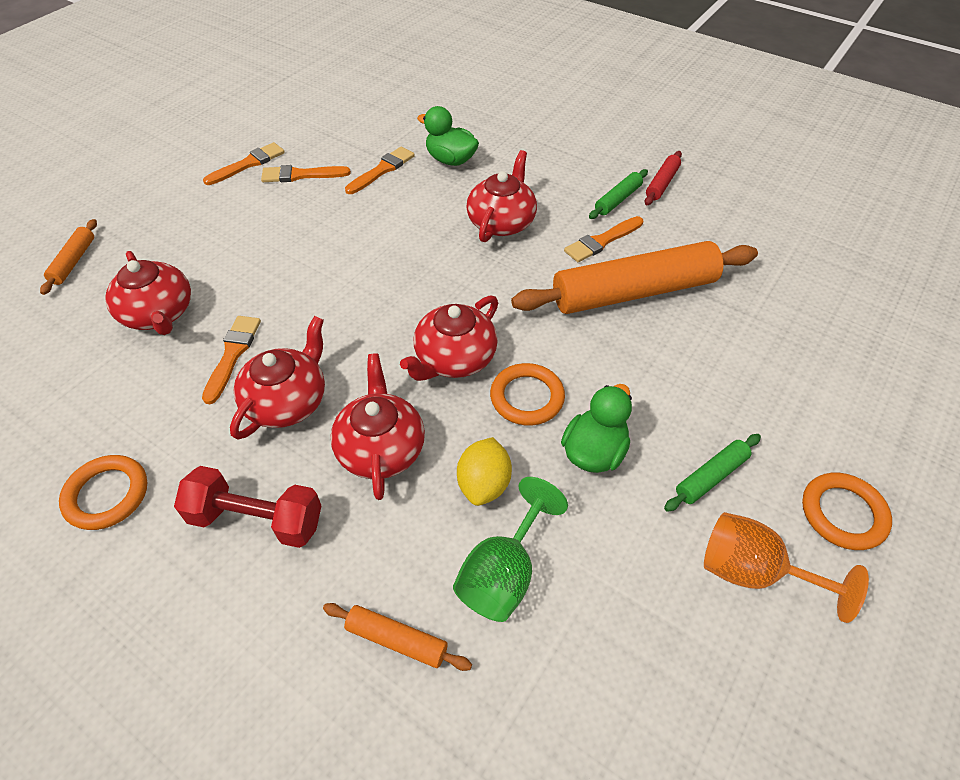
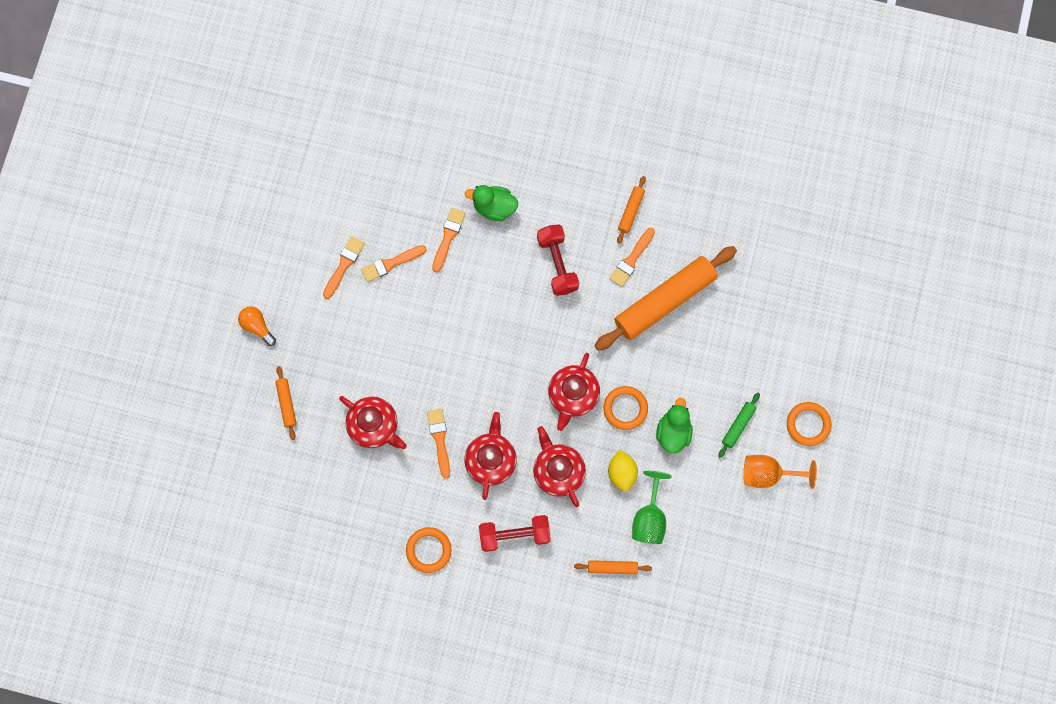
camera: 20 degrees left, 25 degrees up
red teapot [466,150,537,242] -> red dumbbell [537,224,579,296]
green rolling pin [589,169,648,219] -> orange rolling pin [617,176,646,244]
red rolling pin [645,151,682,205] -> none
none -> orange light bulb [238,306,276,346]

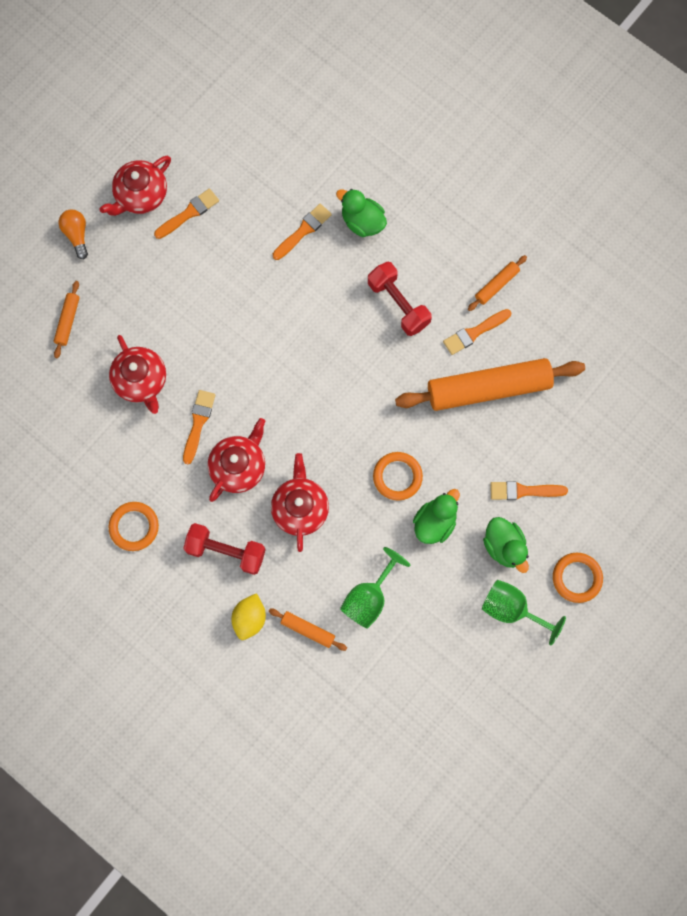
camera: 25 degrees right, 0 degrees up
orange brush [361,245,427,282] -> orange brush moved to [490,481,568,500]
red dumbbell [537,224,579,296] -> red dumbbell turned 45 degrees counterclockwise [368,261,432,336]
red teapot [548,353,600,431] -> red teapot moved to [100,156,171,216]
yellow lemon [608,450,638,492] -> yellow lemon moved to [231,593,266,640]
green rolling pin [718,393,760,458] -> green duck [483,517,529,573]
orange goblet [744,455,817,489] -> green goblet [482,580,566,645]

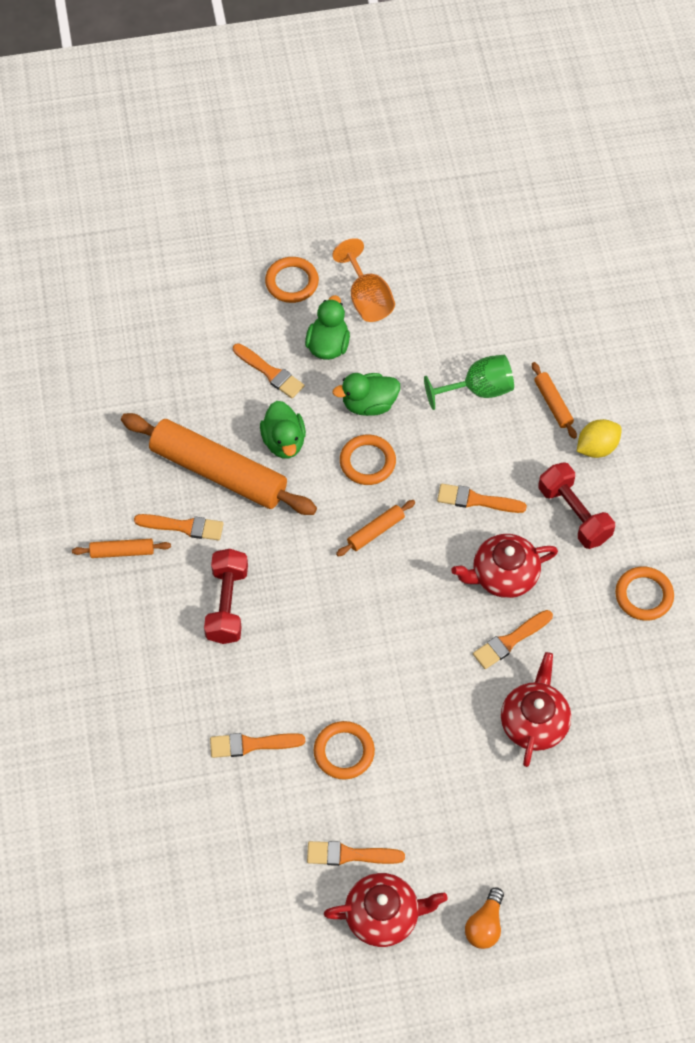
camera: 140 degrees left, 15 degrees down
orange rolling pin [54,281,80,358] -> orange rolling pin moved to [336,500,415,556]
red teapot [271,453,329,552] -> orange brush [437,484,527,513]
green duck [336,189,387,237] -> green duck moved to [260,401,306,458]
green goblet [482,580,566,645] -> orange goblet [332,238,395,322]
none -> orange ring [314,721,375,779]

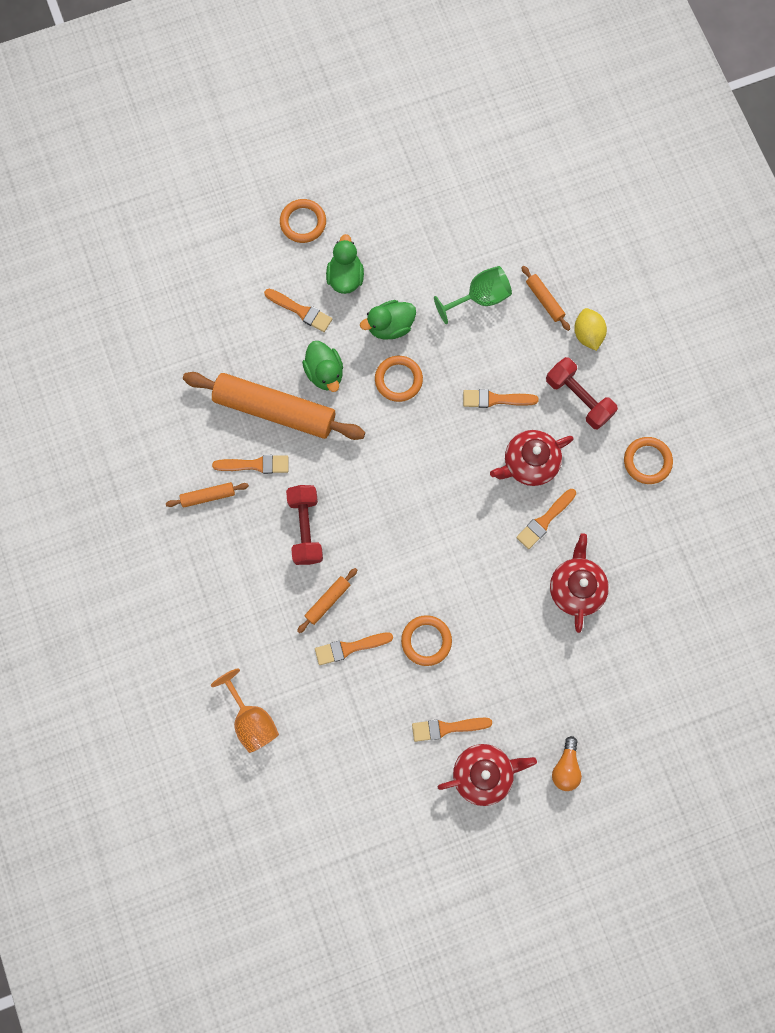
camera: 10 degrees left, 15 degrees up
orange goblet [332,238,395,322] -> orange goblet moved to [211,668,279,753]
orange rolling pin [336,500,415,556] -> orange rolling pin moved to [297,568,357,633]
yellow lemon [577,419,622,458] -> yellow lemon turned 60 degrees counterclockwise [574,308,607,351]

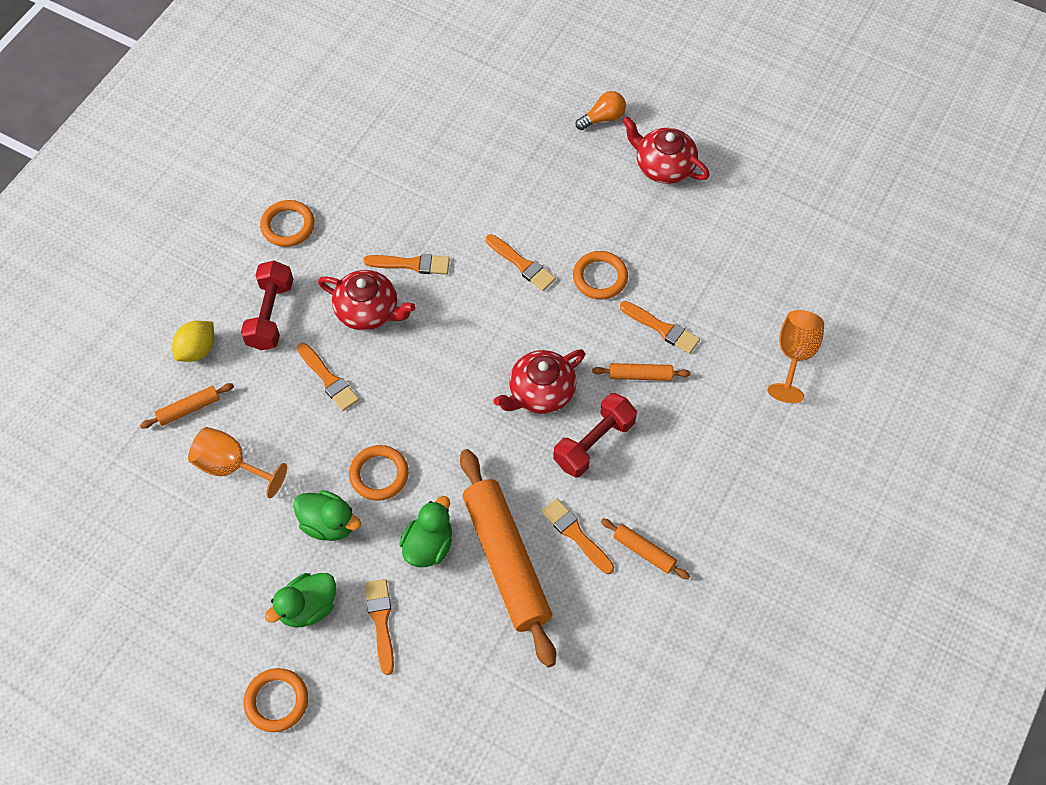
camera: 130 degrees left, 15 degrees down
orange brush [412,718,492,742] -> orange brush moved to [486,234,556,291]
green goblet [434,266,512,324] -> orange goblet [188,427,287,498]
orange rolling pin [521,266,570,331] -> orange rolling pin turned 45 degrees clockwise [140,383,234,429]
red teapot [550,533,609,633] -> red teapot moved to [494,349,585,414]

